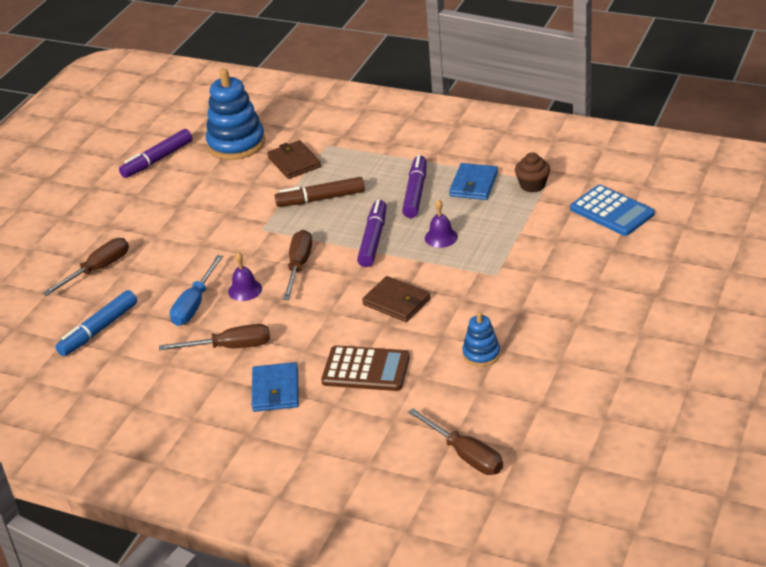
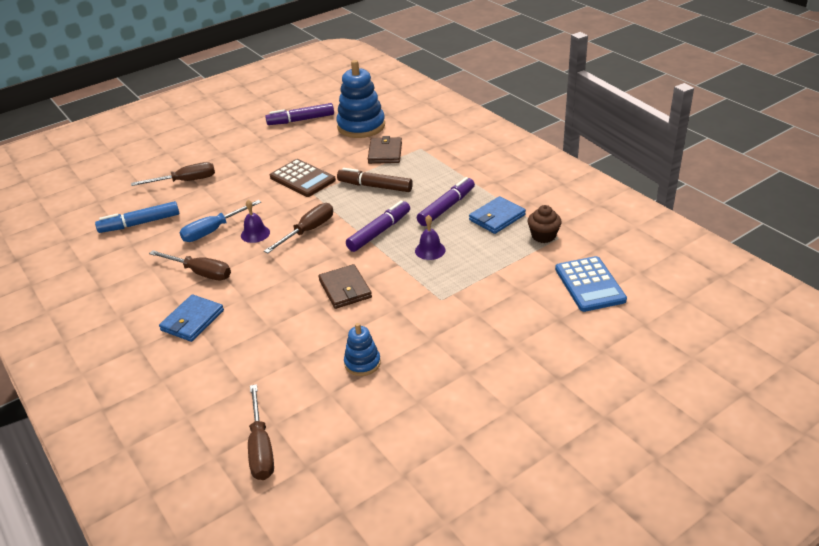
camera: 30 degrees right, 0 degrees up
brown calculator [321,345,410,391] -> brown calculator moved to [270,159,336,197]

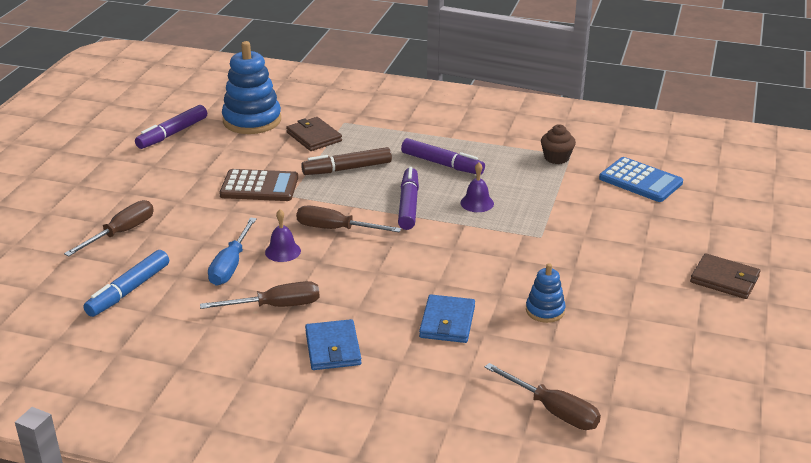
camera: 40 degrees left, 5 degrees down
brown screwdriver [264,203,333,253] -> brown screwdriver turned 75 degrees counterclockwise [297,206,401,233]
brown wallet [318,264,372,309] -> brown wallet moved to [690,253,760,299]
purple marker [417,177,475,226] -> purple marker turned 120 degrees clockwise [401,138,485,175]
blue wallet [469,196,526,234] -> blue wallet moved to [419,294,475,343]

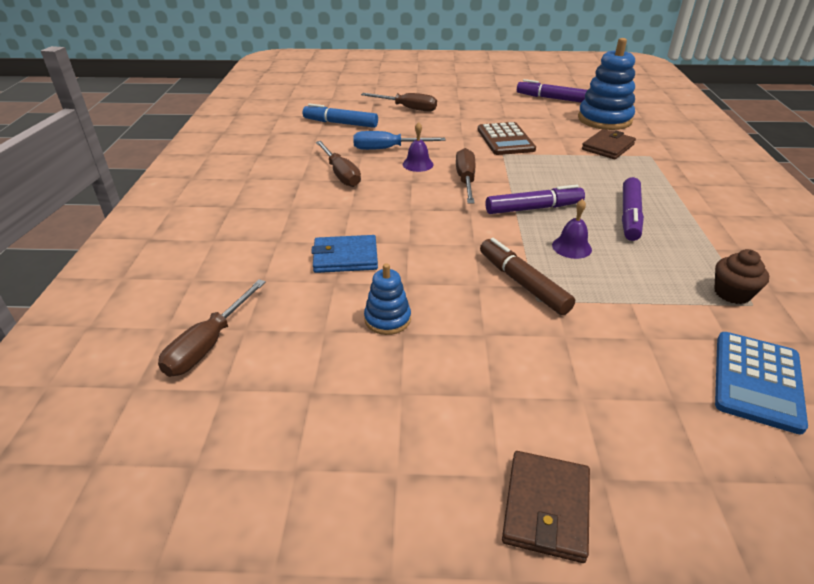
camera: 75 degrees right, 5 degrees up
brown marker [301,147,392,175] -> brown marker moved to [480,238,575,315]
blue wallet [305,319,362,370] -> none

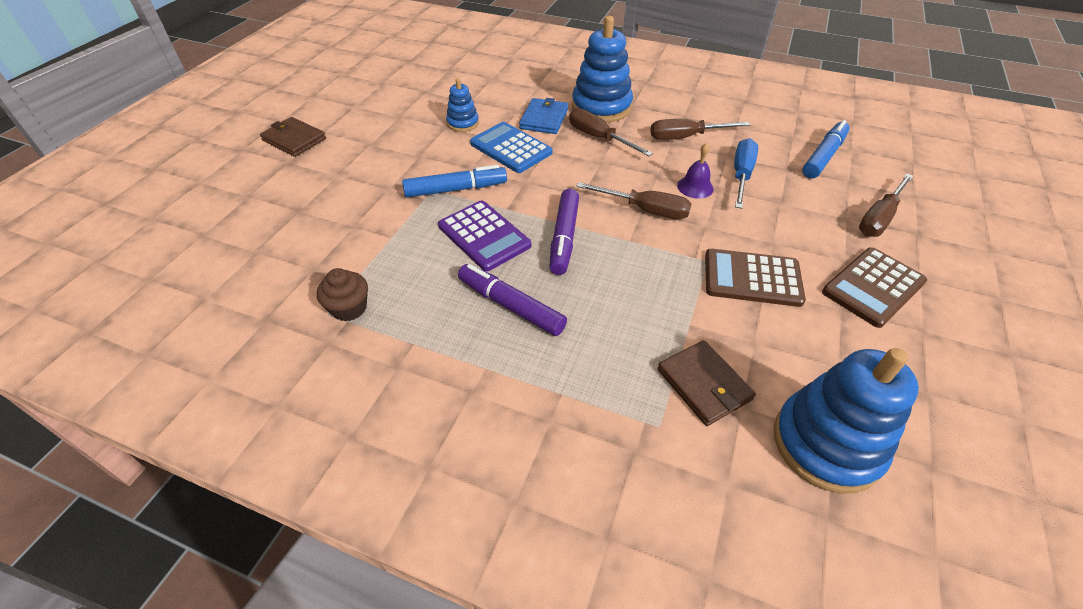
camera: 110 degrees right, 10 degrees up
brown screwdriver [158,279,266,377] -> brown screwdriver moved to [569,108,653,156]
brown marker [480,238,575,315] -> blue marker [402,165,507,197]
purple marker [517,79,587,103] -> none
purple bell [552,199,592,259] -> purple calculator [438,200,531,271]
blue calculator [715,332,808,435] -> blue calculator moved to [470,122,552,173]
none -> blue stacking toy [572,16,633,123]
none -> brown calculator [822,247,927,328]

